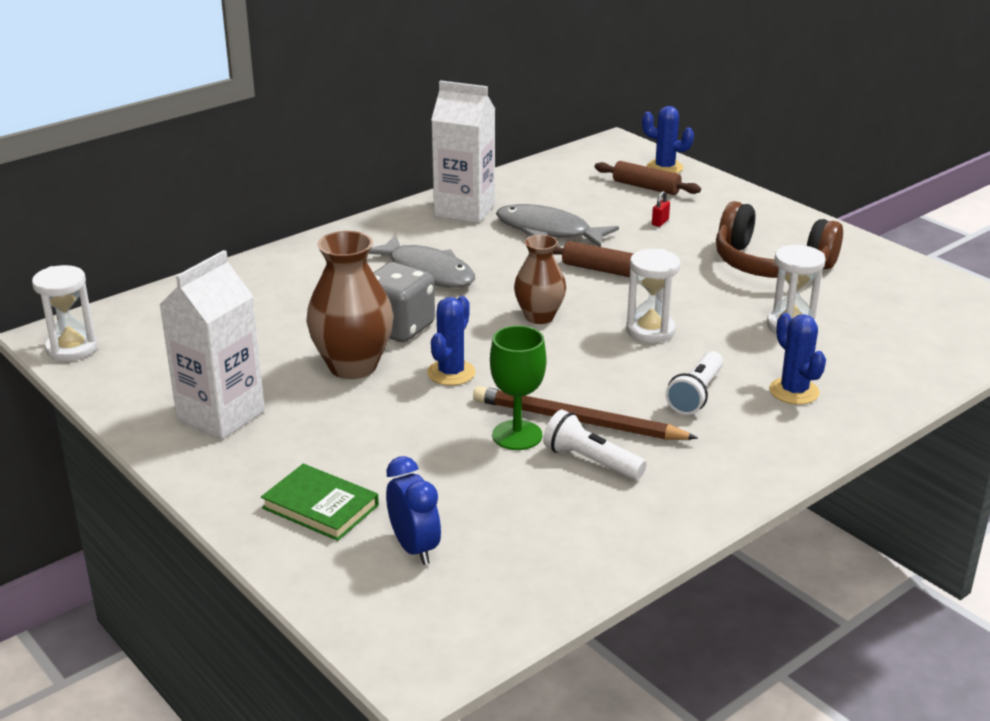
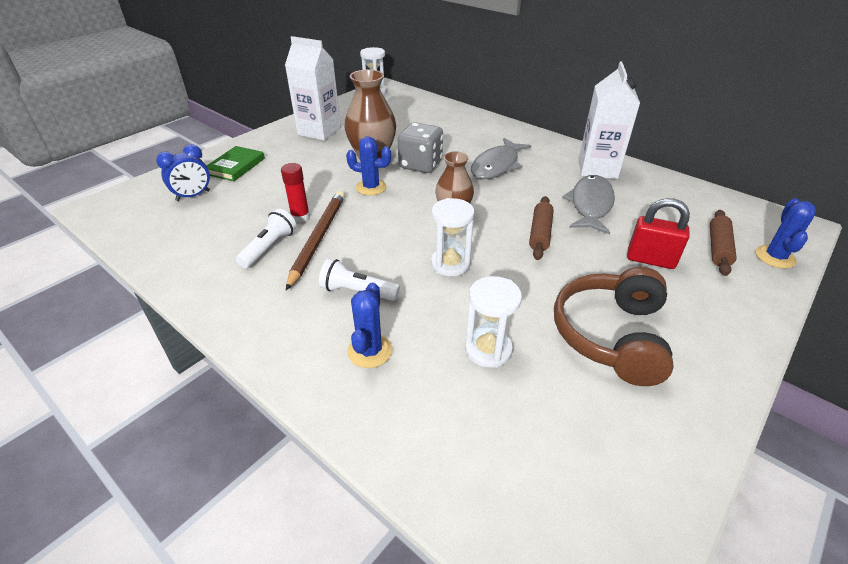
camera: 80 degrees right, 10 degrees up
green goblet [490,325,546,450] -> red glue stick [281,163,310,223]
red padlock [652,191,670,227] -> red padlock [627,198,690,269], size x2.28
blue cactus [769,313,826,405] -> blue cactus turned 45 degrees counterclockwise [347,282,392,368]

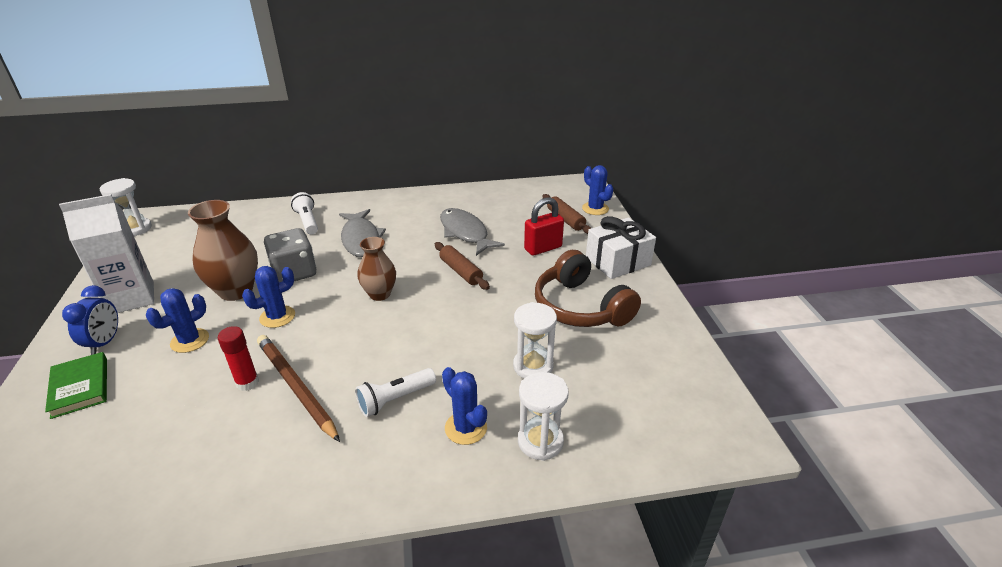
camera: 50 degrees left, 5 degrees down
blue clock [156,144,210,201] -> blue clock moved to [62,285,118,355]
white flashlight [236,209,296,268] -> white flashlight moved to [291,192,318,234]
white hourglass [431,198,474,276] -> white hourglass moved to [518,372,569,461]
white carton [579,61,640,179] -> none
none -> blue cactus [146,288,209,353]
none -> white gift [586,216,656,279]

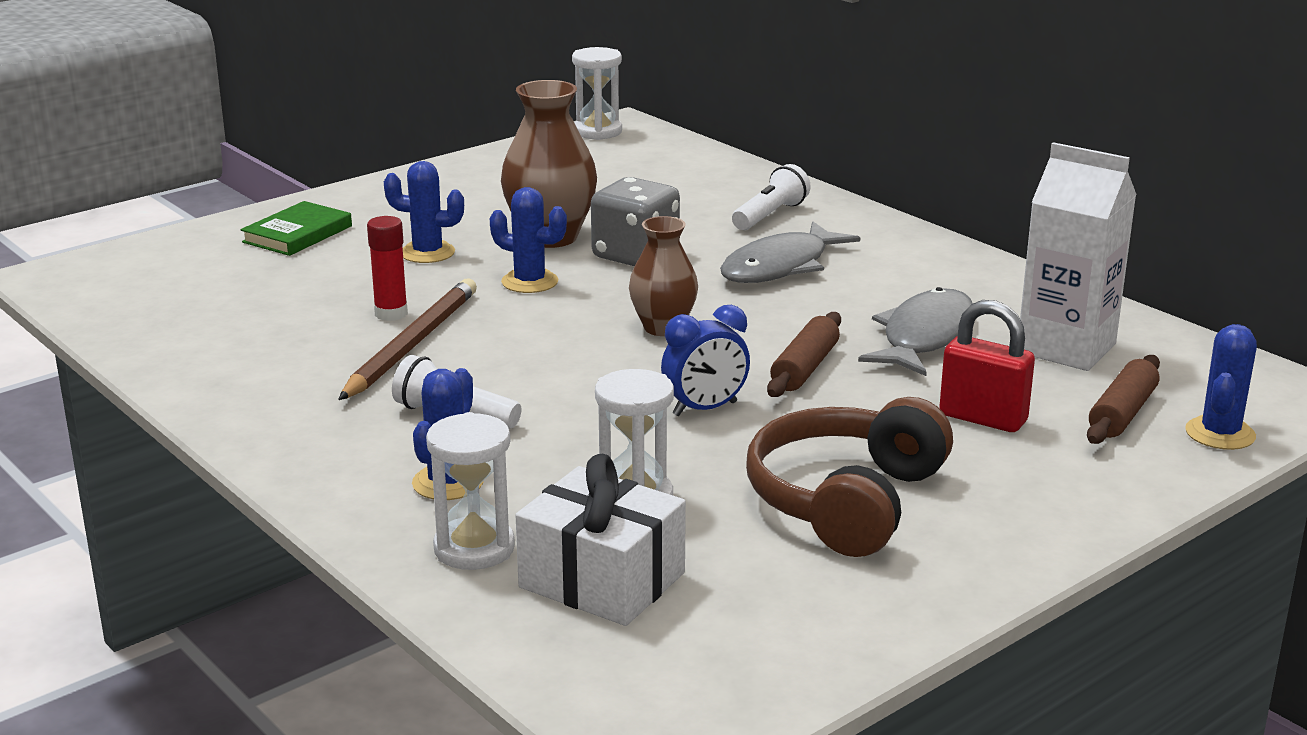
camera: 60 degrees right, 10 degrees down
white carton [59,194,154,313] -> white carton moved to [1020,142,1137,371]
blue clock [62,285,118,355] -> blue clock moved to [661,305,750,416]
white gift [586,216,656,279] -> white gift moved to [516,454,686,626]

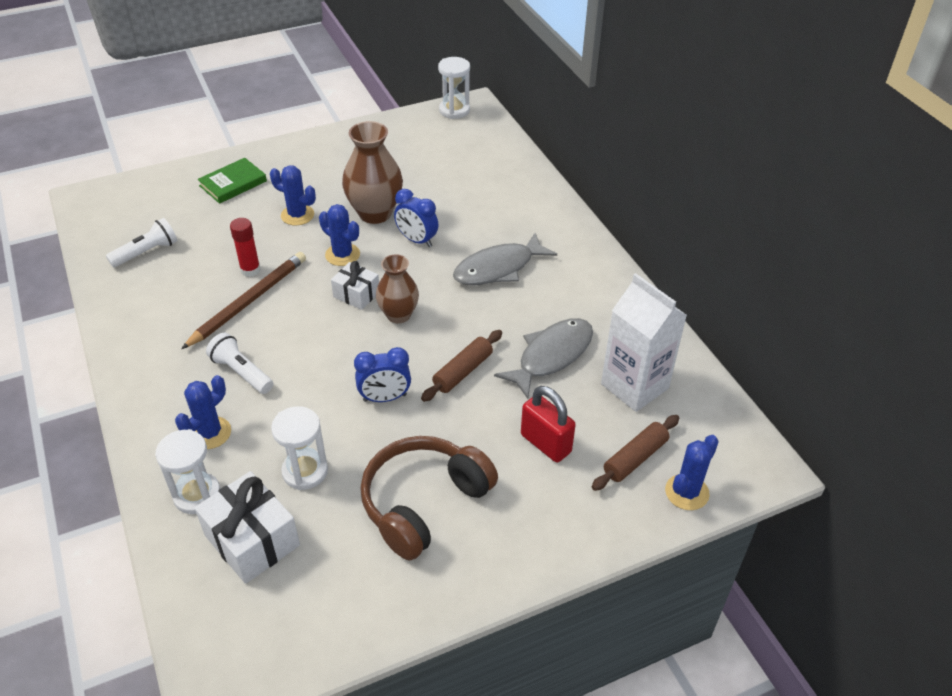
camera: 15 degrees right, 20 degrees up
grey dice [591,177,680,266] -> blue clock [394,189,438,247]
white flashlight [732,164,811,230] -> white flashlight moved to [106,218,177,267]
none -> white gift [331,261,379,310]

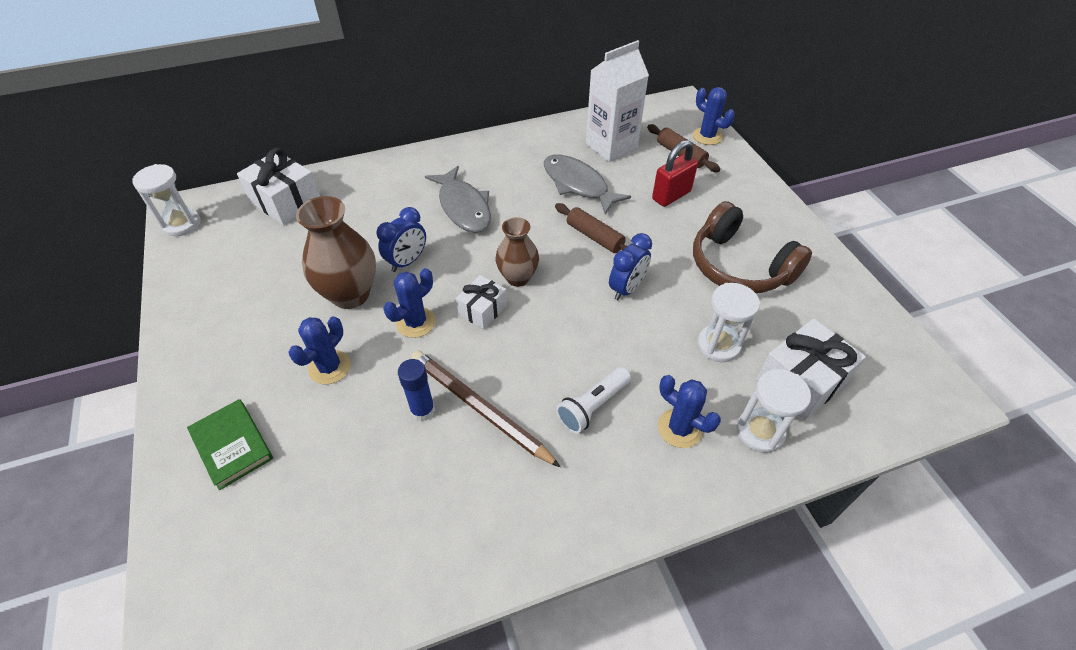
camera: 85 degrees left, 5 degrees up
white flashlight [106,218,177,267] -> none
red glue stick [230,218,261,277] -> blue glue stick [398,359,435,422]
blue clock [354,347,411,402] -> blue clock turned 45 degrees clockwise [609,233,652,300]
none -> white gift [237,148,320,225]

